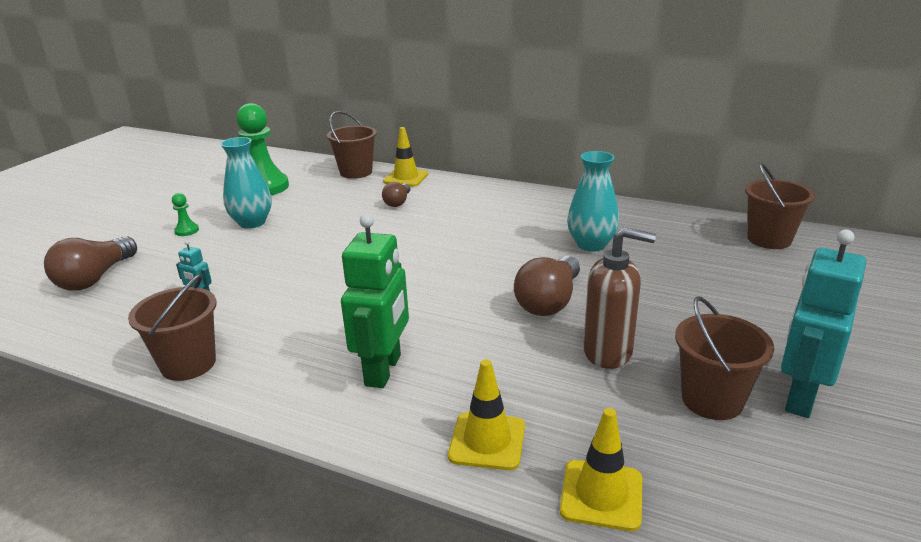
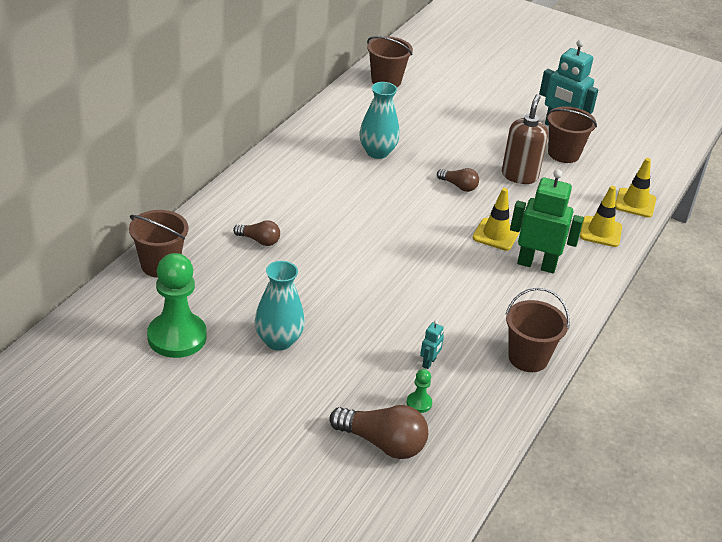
camera: 90 degrees left, 10 degrees up
green pawn [172,193,199,236] -> green pawn moved to [407,369,432,413]
yellow traffic cone [383,127,428,187] -> yellow traffic cone moved to [472,188,519,251]
brown light bulb [514,256,580,316] -> brown light bulb [437,168,479,192], size x0.58

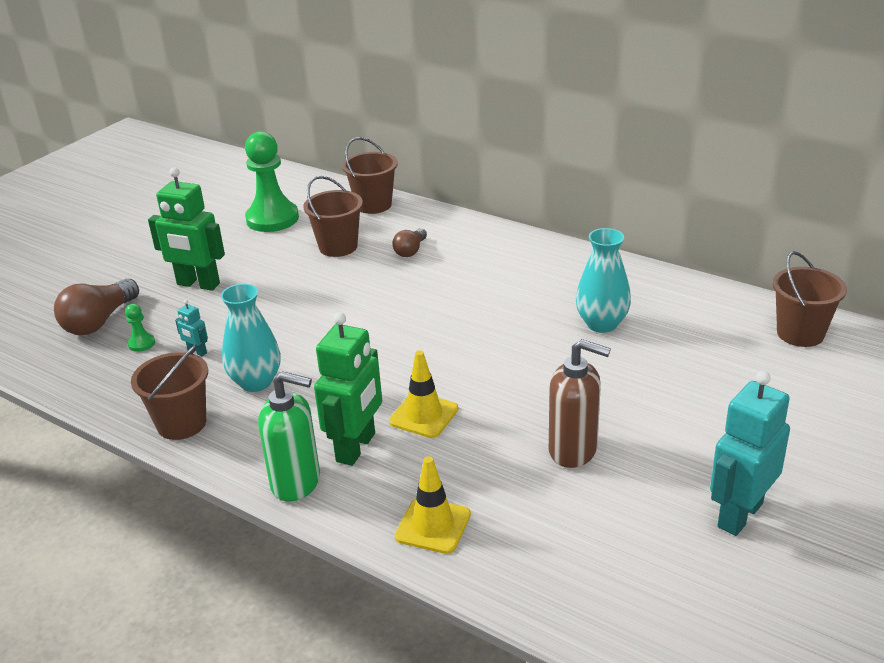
camera: 100 degrees right, 5 degrees down
turquoise vase [255,261,305,351] -> turquoise vase moved to [221,284,281,392]
brown light bulb [437,168,479,192] -> none
brown bucket [546,106,597,163] -> brown bucket moved to [303,176,363,257]
yellow traffic cone [615,158,656,218] -> none
none -> green robot [148,167,225,291]
none -> green soap dispenser [258,371,320,502]

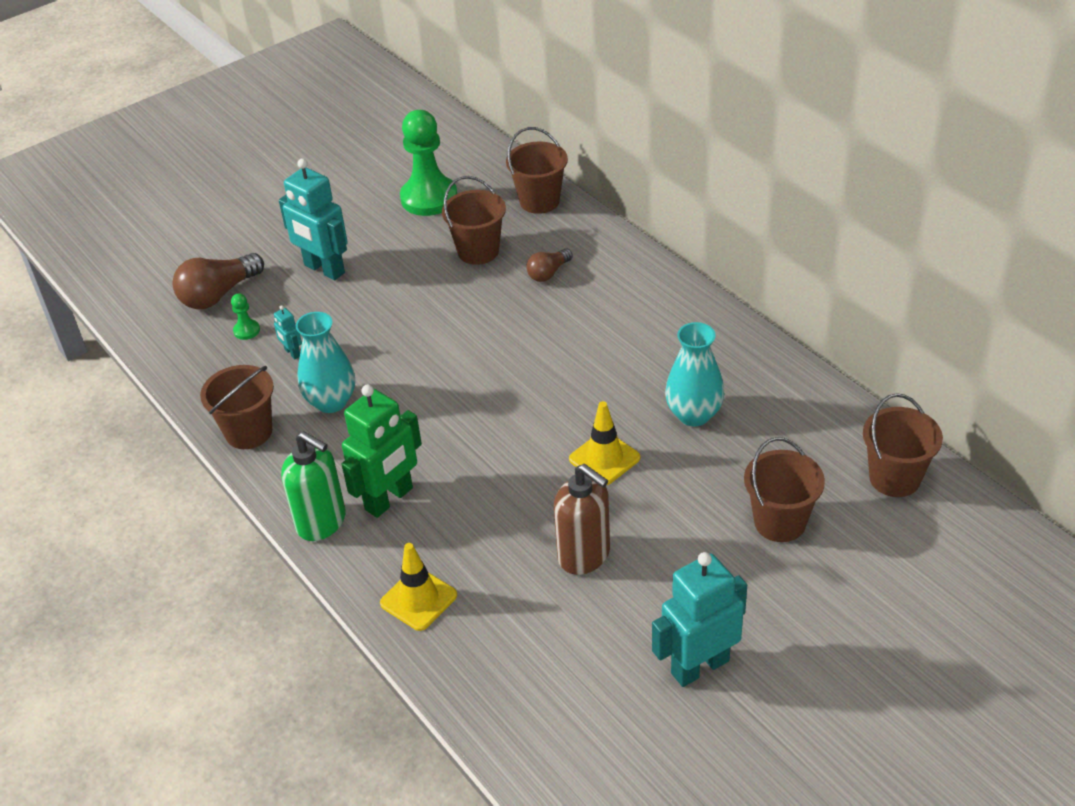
camera: 20 degrees right, 10 degrees up
green robot [148,167,225,291] -> turquoise robot [279,158,348,280]
yellow traffic cone [389,350,458,438] -> yellow traffic cone moved to [569,401,640,485]
none -> brown bucket [744,437,825,542]

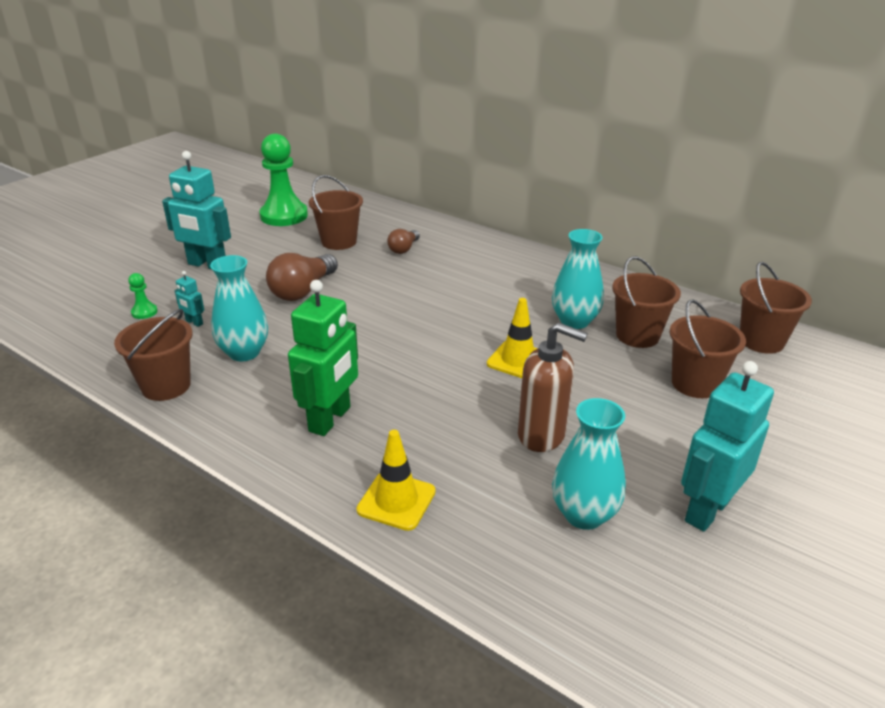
camera: 20 degrees left, 10 degrees down
brown light bulb [172,253,264,309] -> brown light bulb moved to [266,253,338,301]
green soap dispenser [281,431,346,541] -> none
brown bucket [506,127,568,214] -> brown bucket moved to [612,256,681,348]
none -> turquoise vase [552,398,626,530]

